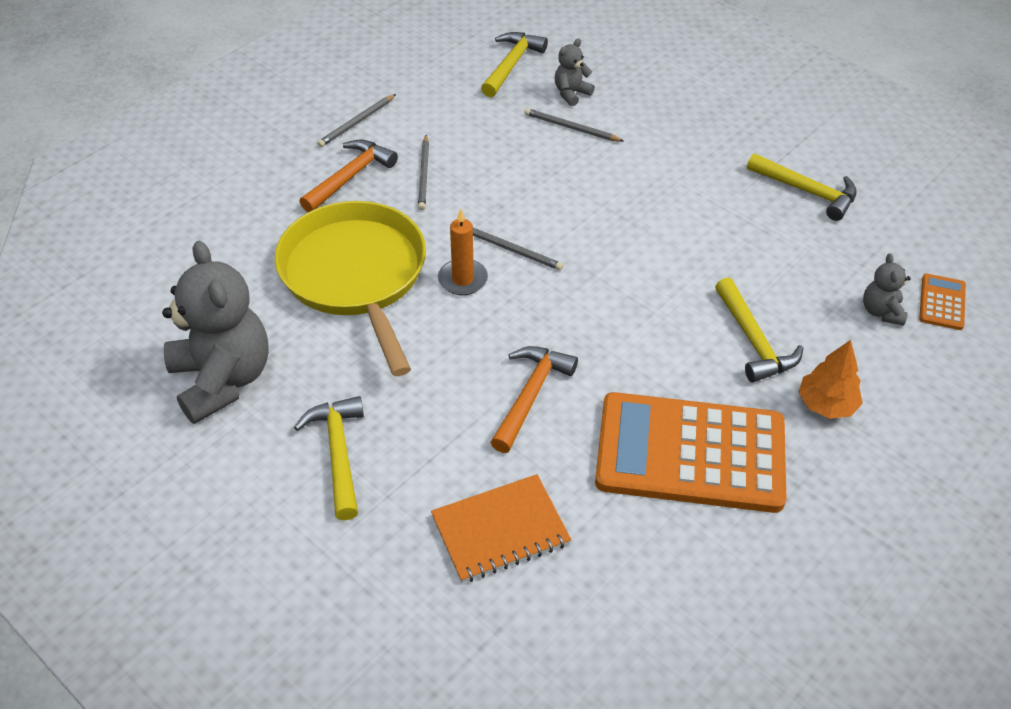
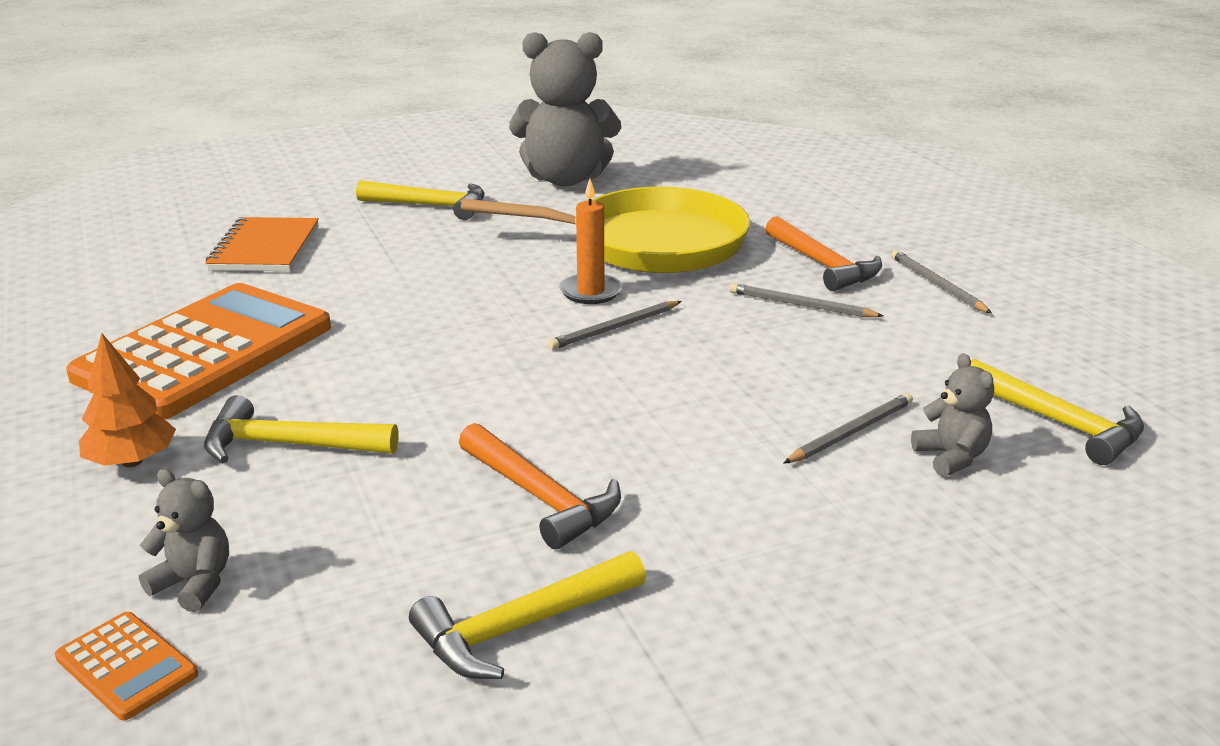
camera: 115 degrees right, 20 degrees down
orange hammer [490,346,578,453] -> orange hammer moved to [459,423,621,550]

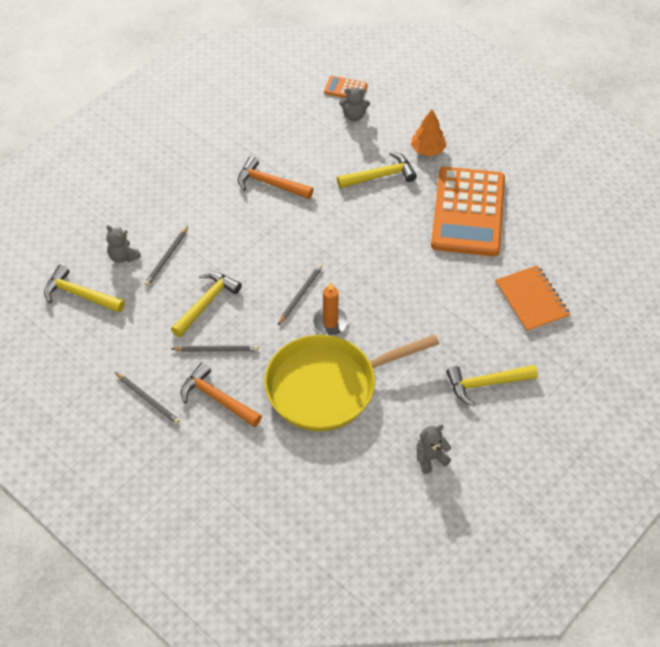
camera: 155 degrees right, 25 degrees up
yellow hammer [409,551,646,679] -> yellow hammer moved to [171,271,242,337]
grey teddy bear [509,32,621,186] -> grey teddy bear [417,425,451,474], size x0.46

